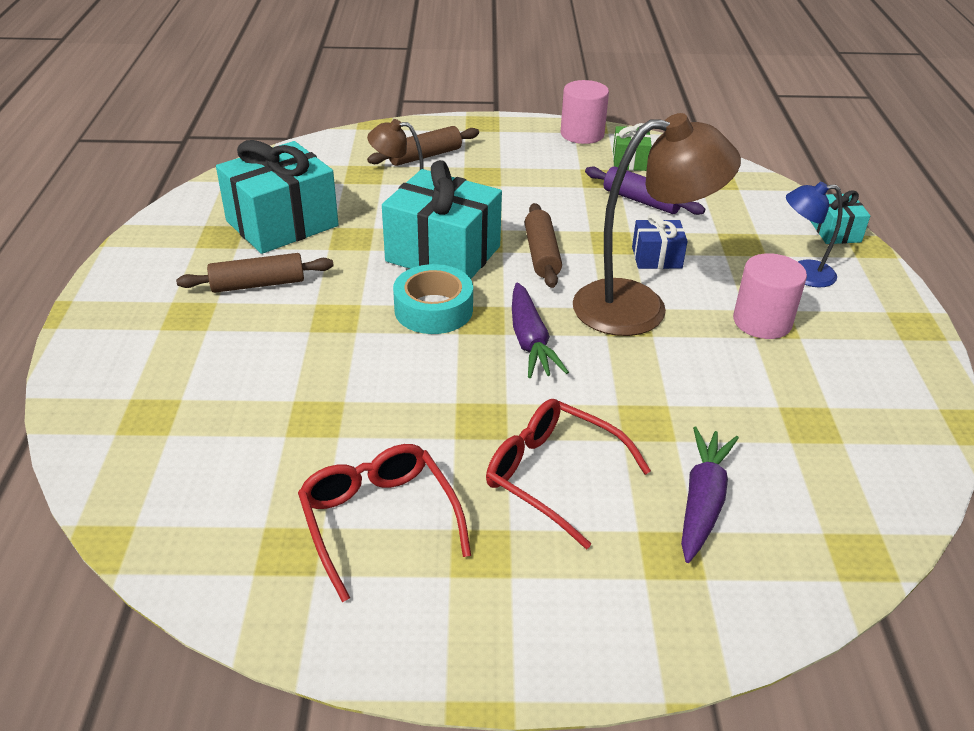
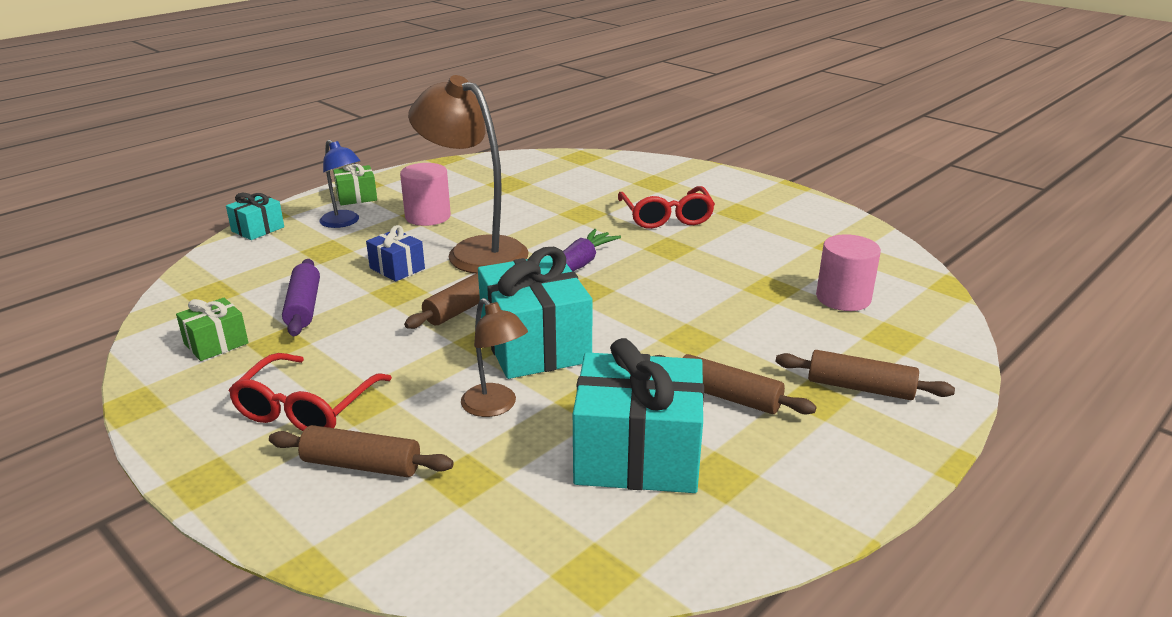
camera: 135 degrees left, 10 degrees down
red glasses [298,444,471,602] -> red glasses moved to [228,353,392,431]
turquoise tape [393,264,473,334] -> none
pink cylinder [561,80,609,144] -> pink cylinder moved to [816,234,881,311]
purple carrot [681,427,739,563] -> none
none -> green gift [333,164,377,205]
none -> brown rolling pin [776,350,955,400]

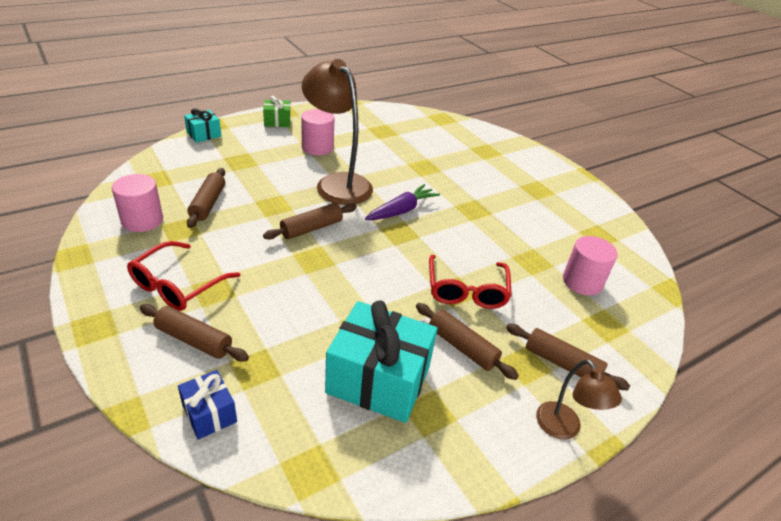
camera: 10 degrees right, 10 degrees up
green gift [176,298,249,361] -> pink cylinder [112,174,163,232]
purple rolling pin [282,259,320,336] -> brown rolling pin [187,168,225,228]
blue lamp [319,140,360,228] -> none
blue gift [366,225,425,282] -> blue gift moved to [178,370,237,440]
brown lamp [461,298,528,417] -> brown lamp moved to [536,359,622,440]
turquoise gift [478,247,592,379] -> none
red glasses [618,186,715,229] -> red glasses moved to [429,255,512,309]

